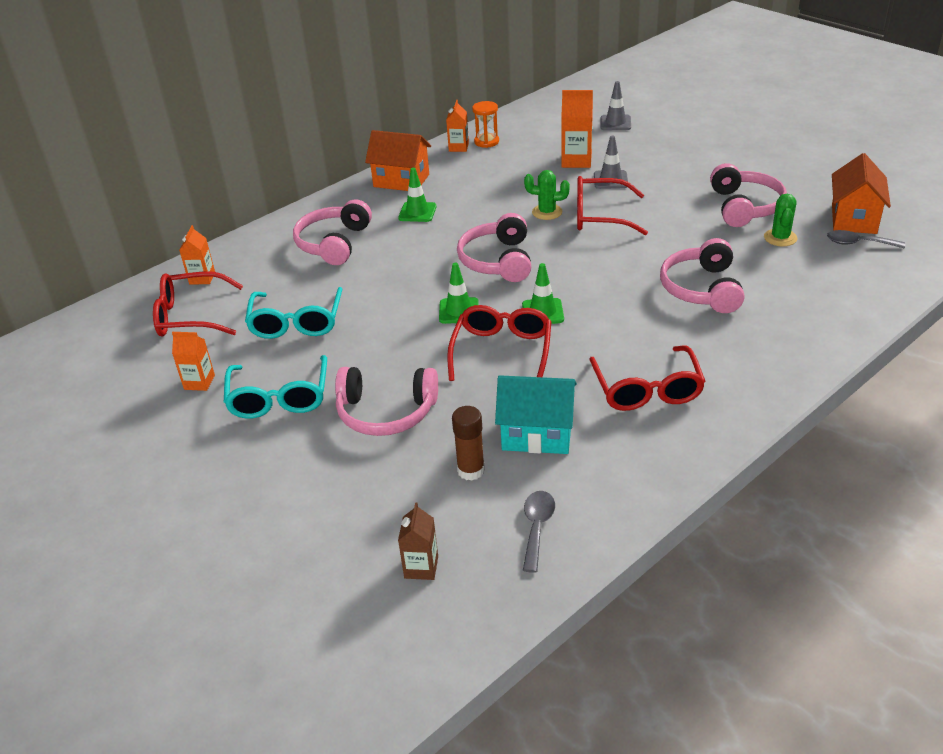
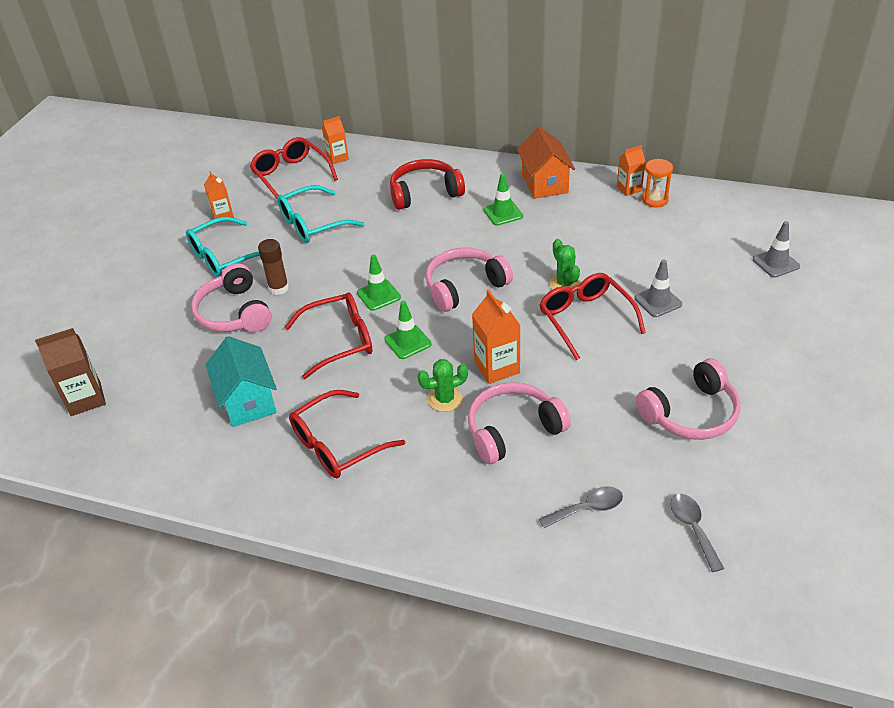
camera: 60 degrees right, 5 degrees up
pink headphones [293,199,372,265] -> red headphones [390,159,465,210]
brown carton [398,502,438,580] -> brown carton [35,328,106,416], size x1.54
brown glue stick [452,406,485,481] -> brown glue stick moved to [258,239,289,295]
grey spoon [523,491,555,573] -> grey spoon moved to [539,486,623,528]
orange carton [561,90,593,168] -> orange carton moved to [472,289,521,384]
green cactus [764,194,797,246] -> green cactus moved to [418,359,468,412]
orange house [832,153,891,234] -> none

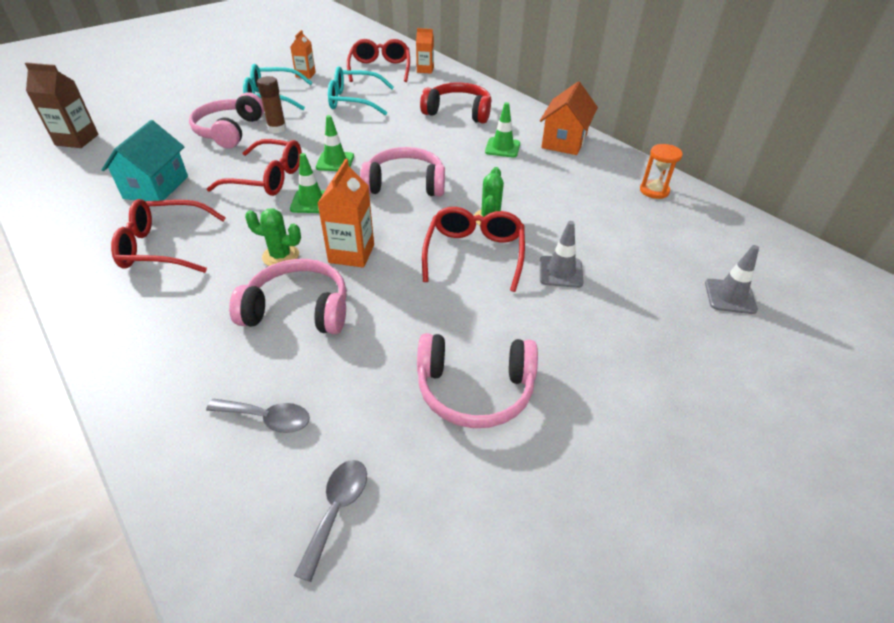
camera: 30 degrees right, 0 degrees up
orange carton [617,145,646,196] -> none

